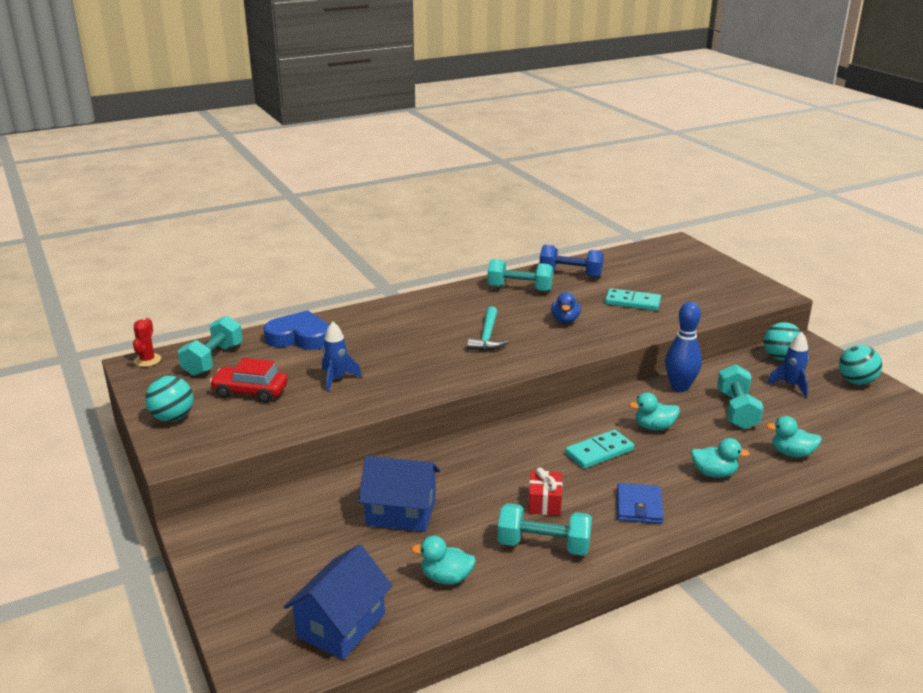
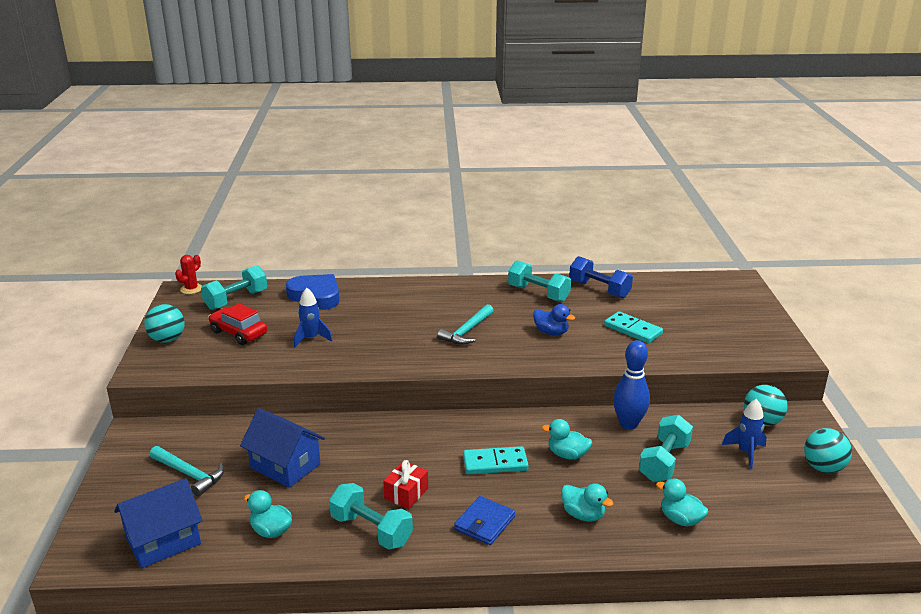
camera: 25 degrees right, 0 degrees up
blue duck [551,292,581,324] -> blue duck turned 90 degrees counterclockwise [533,304,575,335]
none -> turquoise hammer [150,446,224,496]

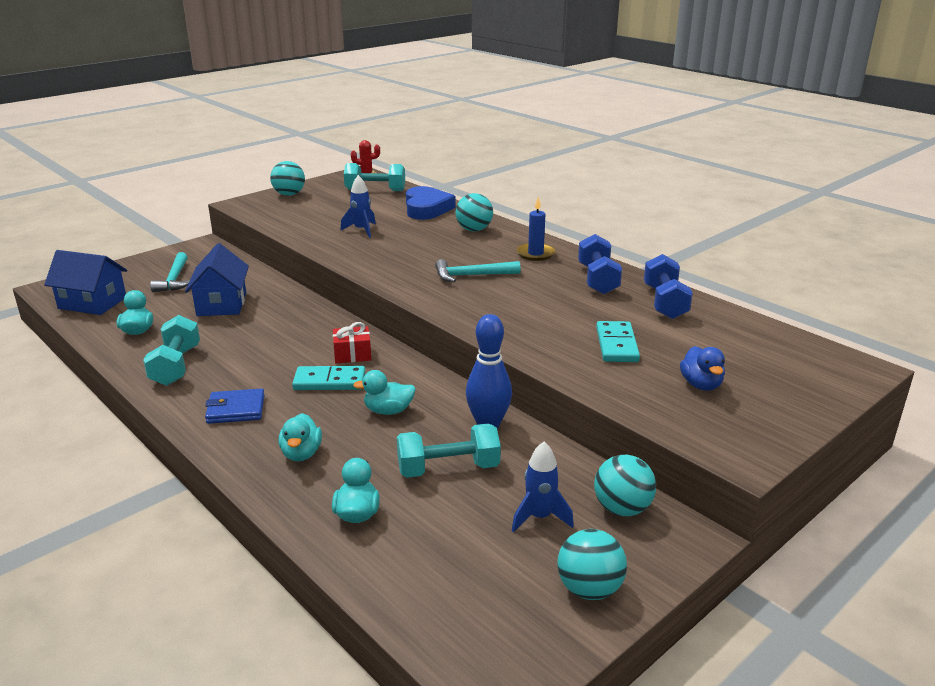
camera: 50 degrees right, 0 degrees up
red car [208,303,267,345] -> none
red gift [383,460,428,509] -> red gift moved to [333,322,371,363]
turquoise domino [463,446,529,474] -> turquoise domino turned 45 degrees counterclockwise [292,366,365,390]
turquoise dumbbell [508,260,571,302] -> blue dumbbell [578,234,622,294]
blue duck [533,304,575,335] -> blue duck moved to [680,346,725,391]
turquoise duck [542,419,592,460] -> turquoise duck turned 75 degrees counterclockwise [353,370,416,415]
none -> turquoise ball [455,193,493,231]
none -> blue candle [517,197,555,261]

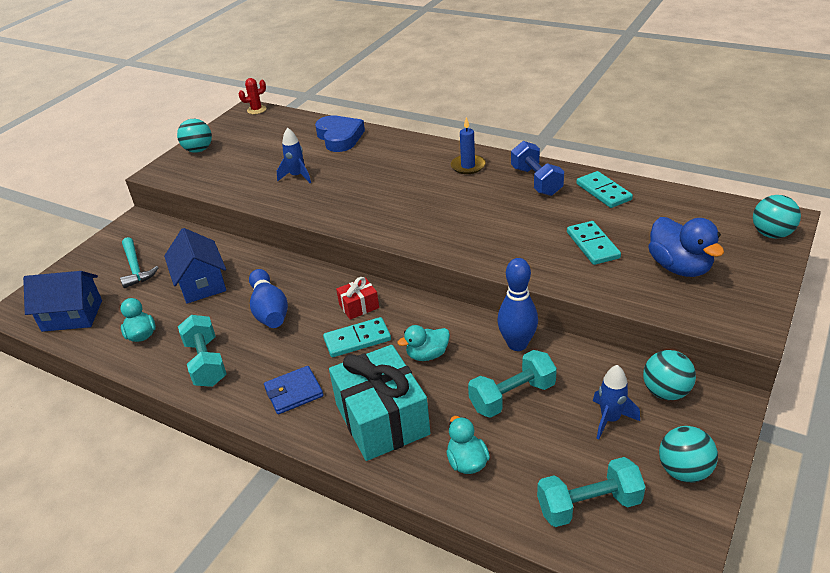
camera: 15 degrees left, 10 degrees up
turquoise duck [279,413,322,461] -> turquoise gift [329,345,431,461]
turquoise dumbbell [344,163,405,191] -> turquoise dumbbell moved to [537,457,645,527]
turquoise hammer [435,259,521,282] -> none
turquoise ball [455,193,493,231] -> turquoise ball moved to [753,195,801,239]
blue dumbbell [644,254,693,319] -> turquoise domino [576,171,633,208]
blue duck [680,346,725,391] -> blue duck [648,217,724,277], size x1.62
none -> blue bowling pin [249,269,288,328]

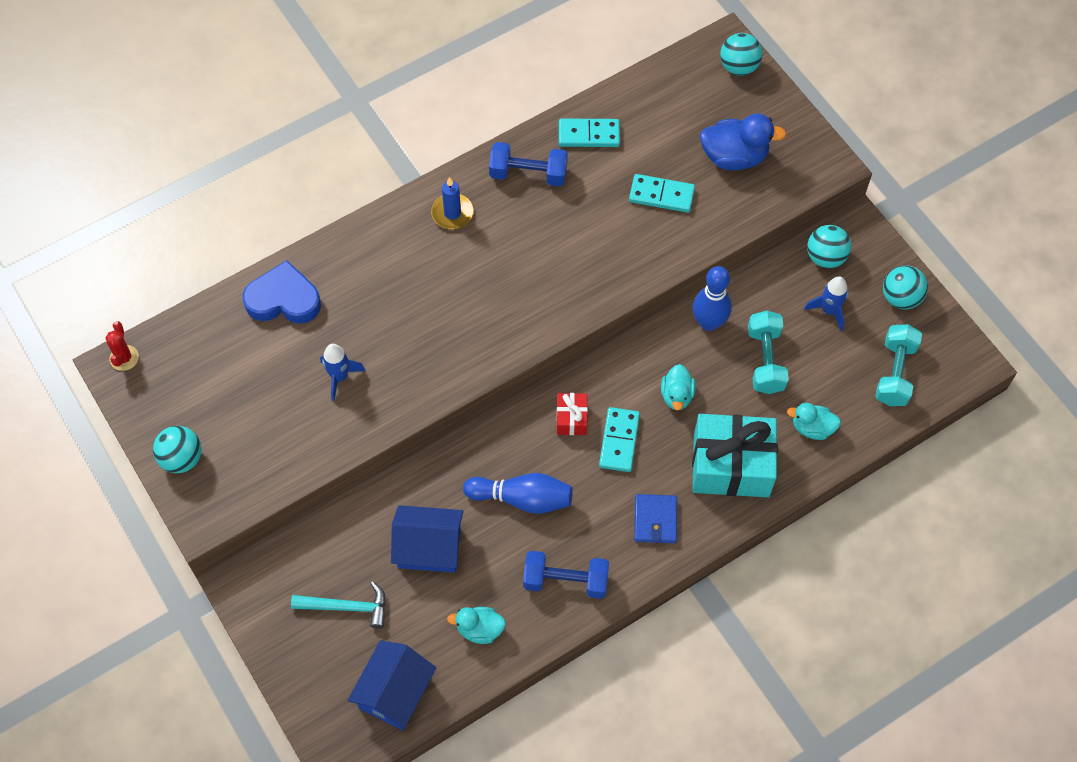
camera: 65 degrees left, 25 degrees up
turquoise dumbbell [178,315,227,387] -> blue dumbbell [523,551,609,599]

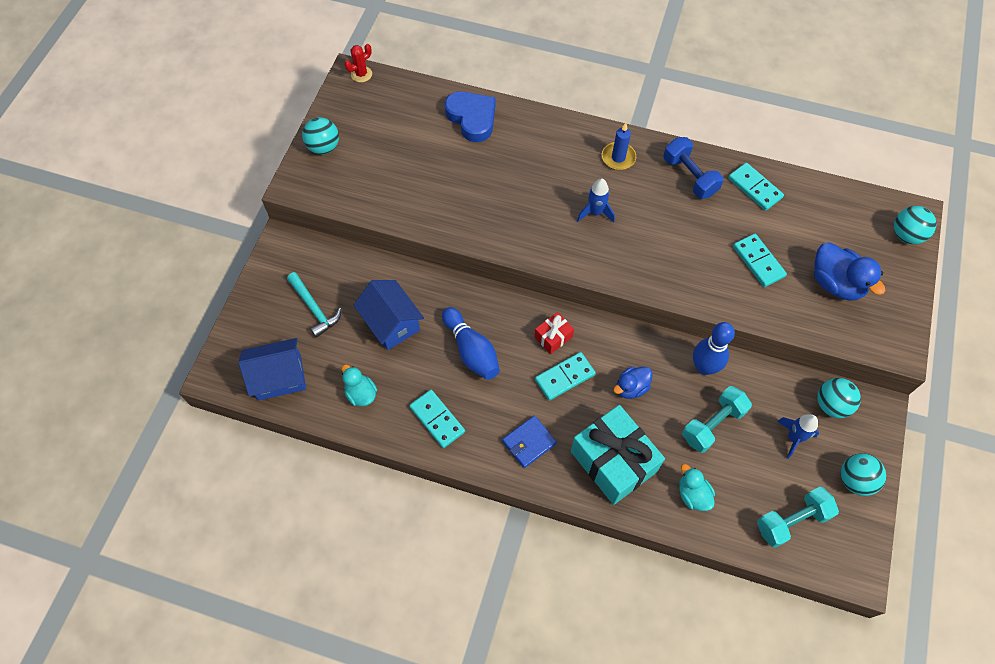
camera: 50 degrees right, 0 degrees up
blue rocket [320,344,365,401] -> blue rocket moved to [577,179,615,223]
blue dumbbell [523,551,609,599] -> turquoise domino [409,390,465,448]
turquoise duck [661,364,696,410] -> blue duck [613,367,653,399]

